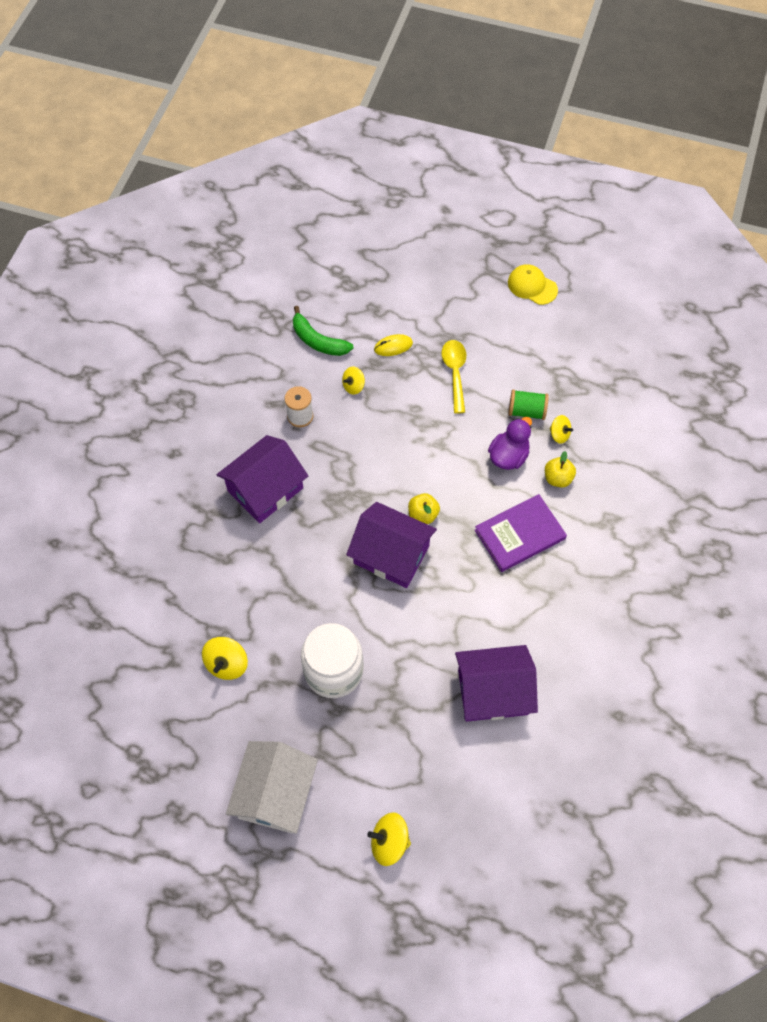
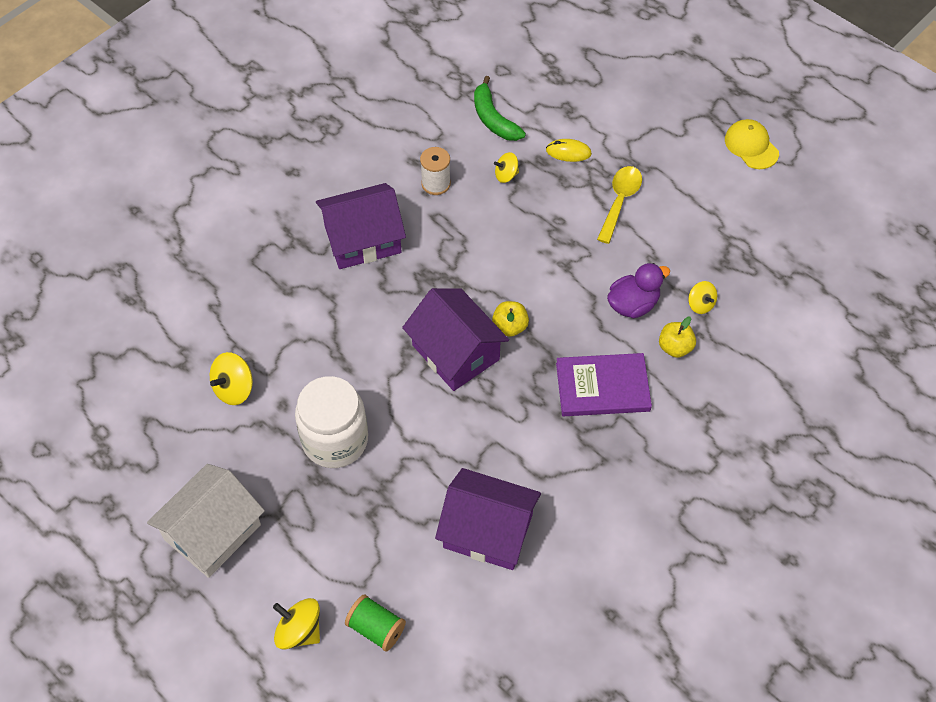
camera: 25 degrees right, 5 degrees down
green spool [508,390,549,420] -> green spool moved to [345,594,406,652]

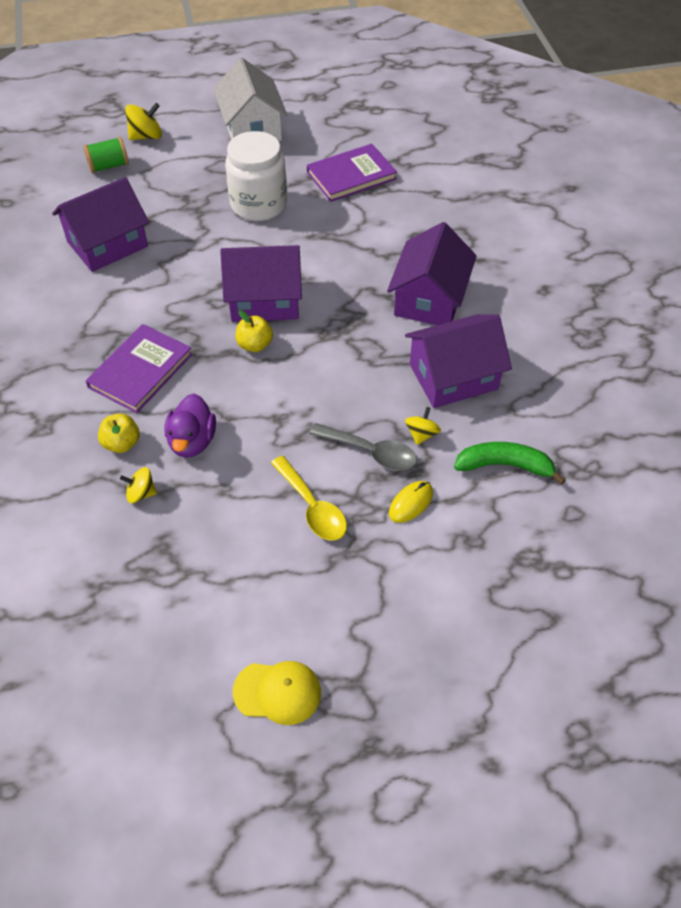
camera: 125 degrees right, 5 degrees down
yellow spinning top [210,352,253,405] -> purple book [307,144,397,202]
white spool [420,147,451,195] -> purple house [405,314,512,408]
none -> grey spoon [310,423,417,471]

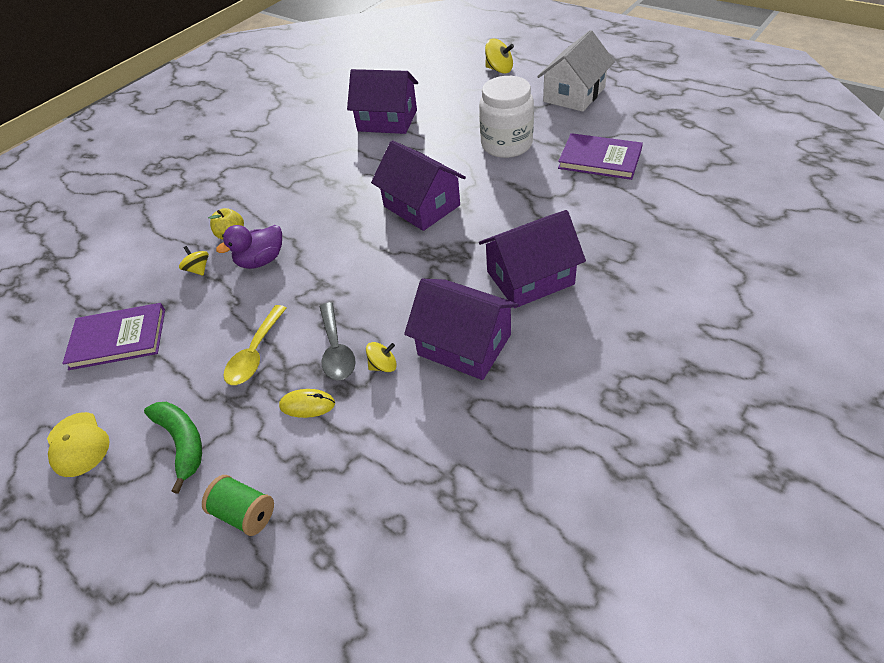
camera: 55 degrees right, 5 degrees down
green spool [83,137,129,173] -> green spool moved to [202,475,274,536]
purple book [86,324,193,413] -> purple book moved to [62,303,165,370]
yellow apple [235,310,273,352] -> none
green banana [454,442,566,485] -> green banana moved to [144,402,202,494]

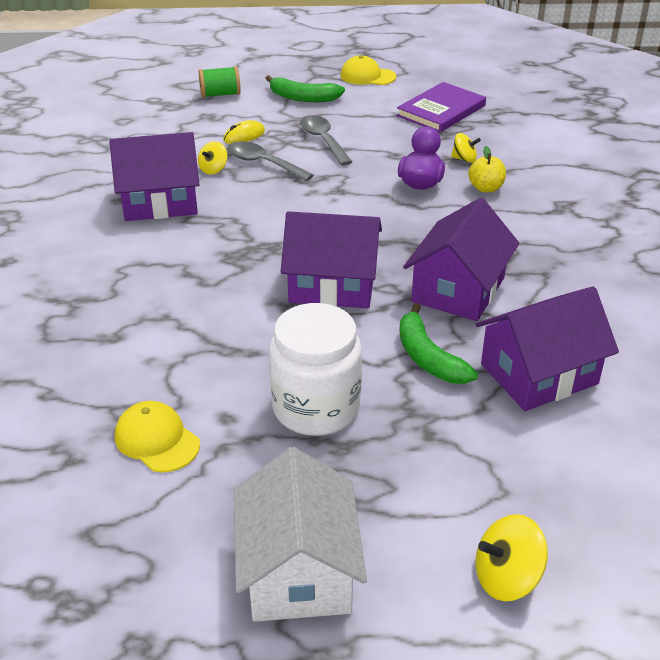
camera: 135 degrees right, 10 degrees down
yellow spoon [223,305,286,385] -> grey spoon [300,115,352,166]
purple house [479,210,586,308] -> purple house moved to [403,198,519,321]
purple book [558,133,643,180] -> yellow cap [115,401,200,472]
none -> green banana [399,303,478,384]

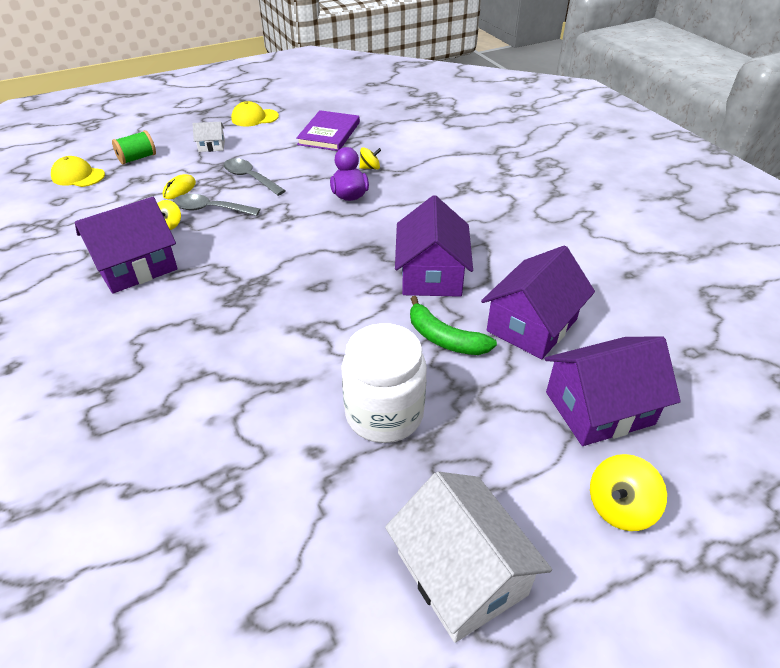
camera: 25 degrees left, 5 degrees up
yellow cap [115,401,200,472] -> yellow cap moved to [51,156,105,187]
green banana [265,75,345,102] -> white house [193,122,225,152]
purple house [281,211,382,308] -> purple house moved to [545,336,681,446]
yellow apple [468,146,506,192] -> none

